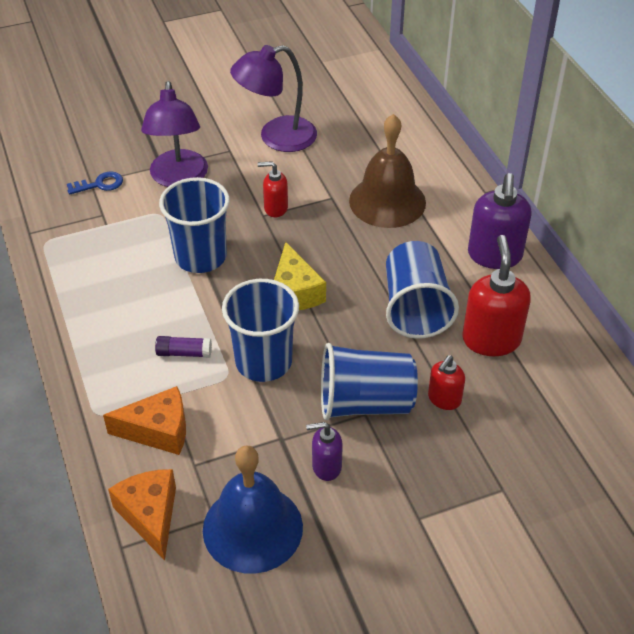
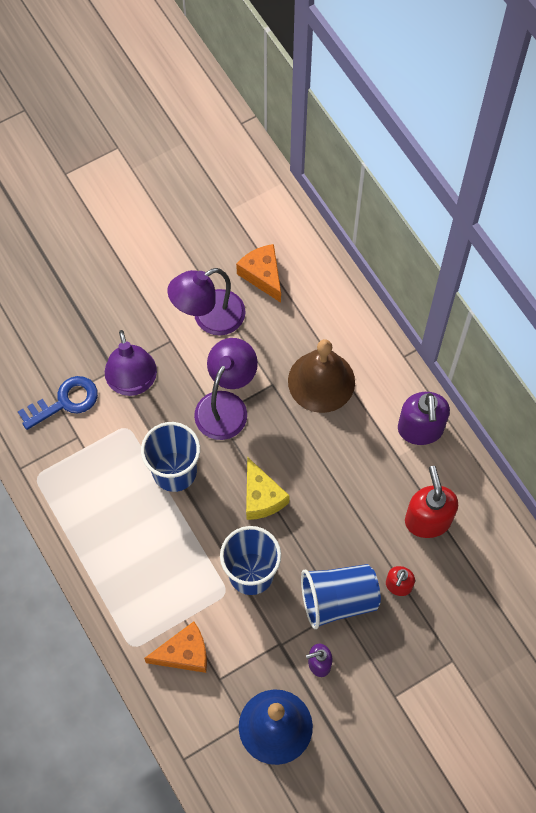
camera: 10 degrees left, 20 degrees up
blue key [67,172,123,195] -> blue key [18,376,98,430], size x1.63
orange cheese [108,469,176,561] -> orange cheese moved to [236,244,281,303]
purple glue stick [155,336,212,358] -> none
red soap dispenser [257,161,288,217] -> purple lamp [194,338,258,440]
blue cup [386,241,459,339] -> none

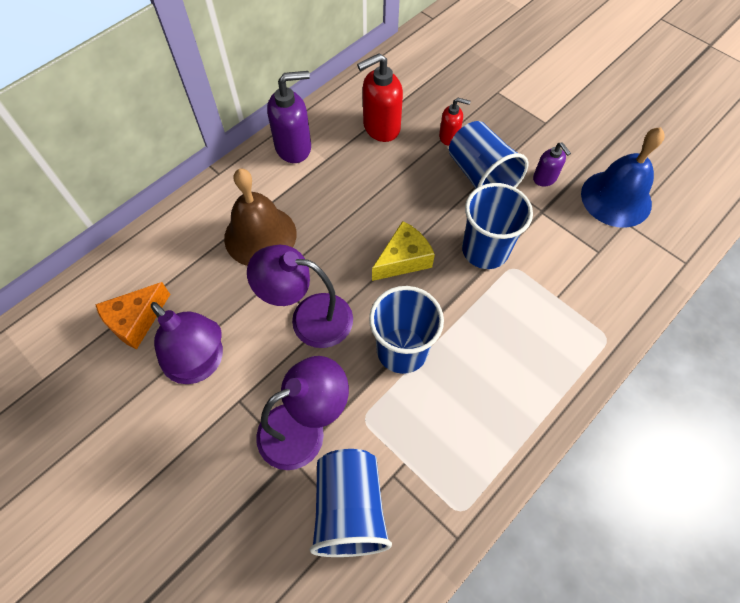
camera: 105 degrees left, 5 degrees down
blue key [18,376,98,430] -> blue cup [310,449,392,557]
orange cheese [144,622,207,673] -> none

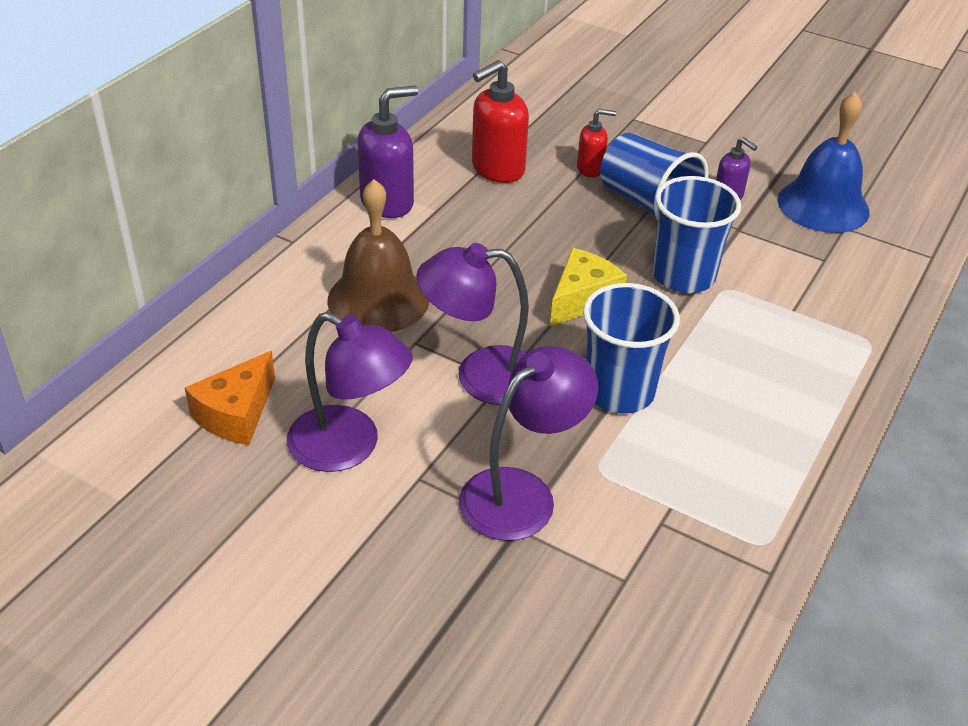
camera: 15 degrees left, 20 degrees down
blue cup [310,449,392,557] -> none

